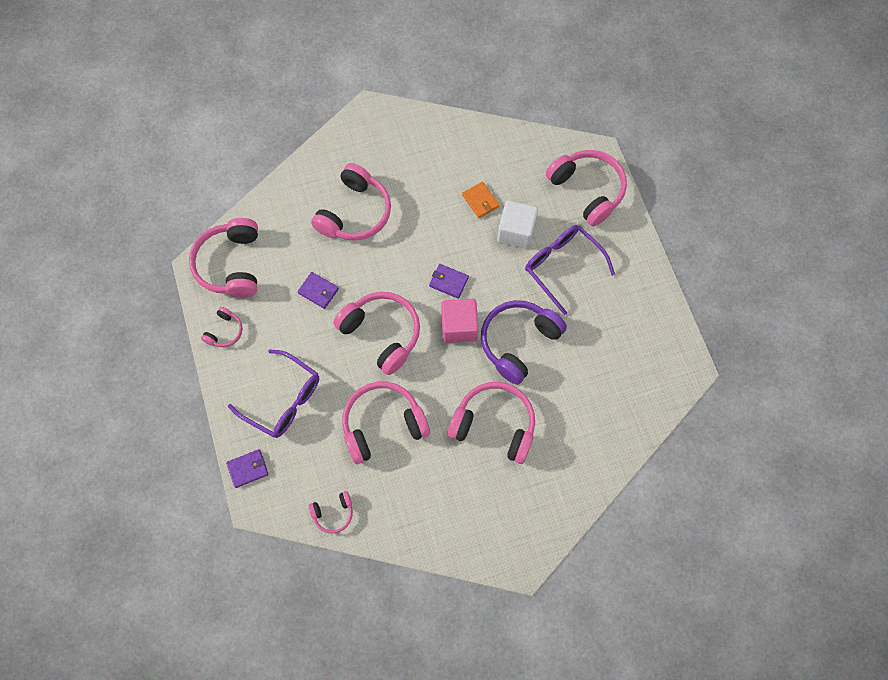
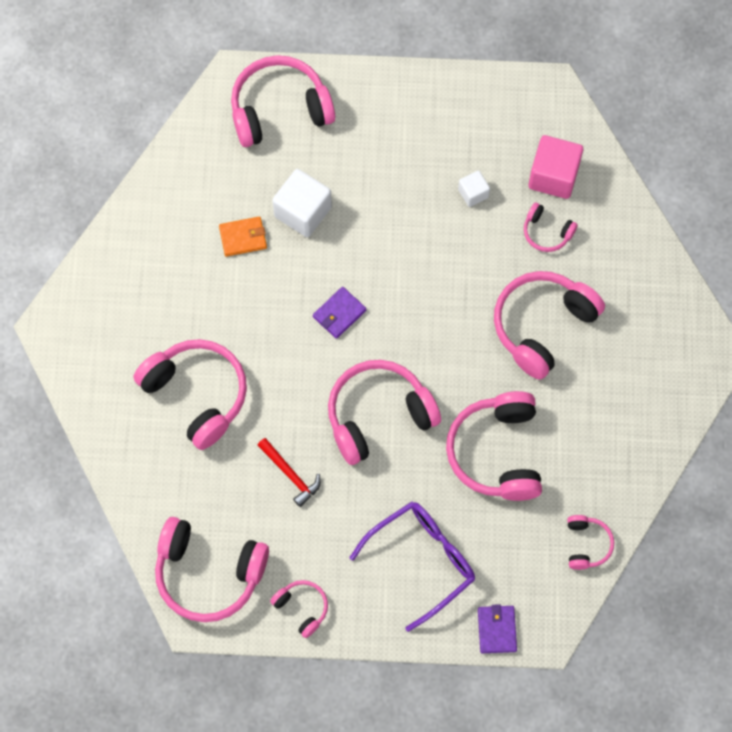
camera: 70 degrees left, 0 degrees up
purple wallet [297,272,339,309] -> red hammer [257,438,321,507]
pink cube [441,299,479,343] -> pink cube moved to [529,135,583,199]
purple headphones [481,300,567,385] -> none
purple glasses [525,225,615,315] -> none
none -> white cube [458,170,490,207]
none -> pink headphones [524,202,578,252]

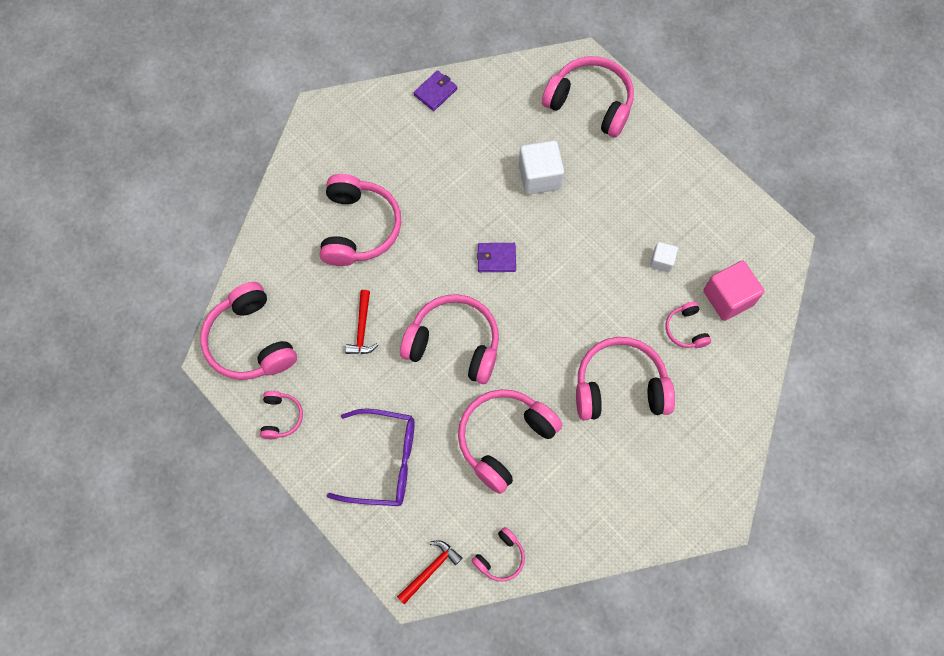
camera: 45 degrees right, 0 degrees up
orange wallet [219,216,267,257] -> none
purple wallet [478,604,517,653] -> purple wallet moved to [413,70,457,111]
none -> red hammer [397,540,462,604]

